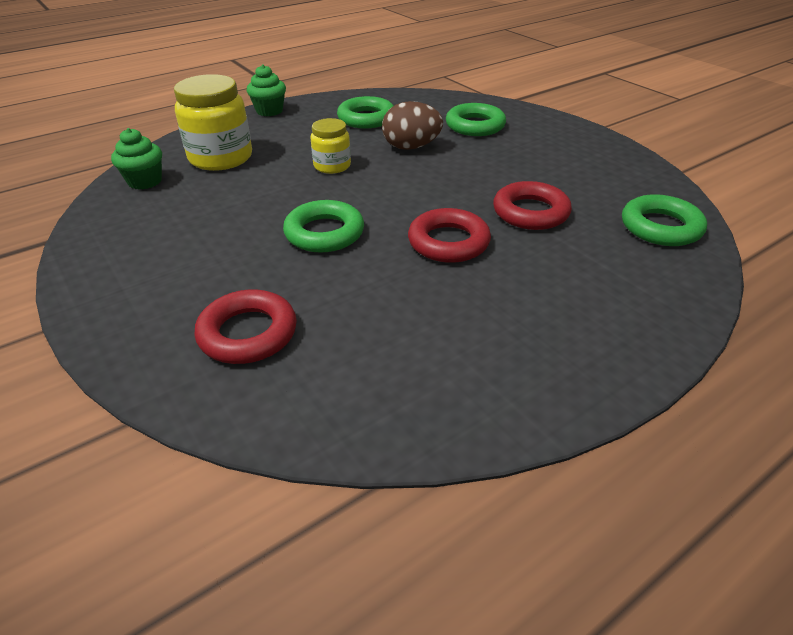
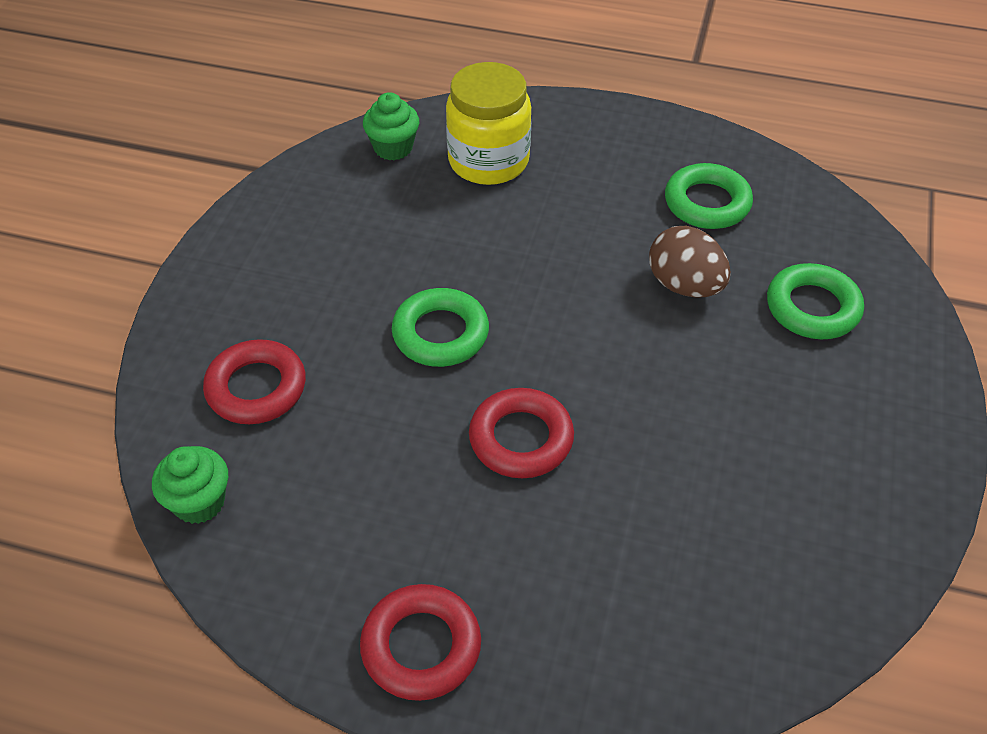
camera: 50 degrees right, 10 degrees up
green cupcake [247,65,286,116] -> green cupcake moved to [152,446,228,524]
yellow jar [310,118,351,174] -> none
red ring [493,181,572,230] -> red ring moved to [360,584,481,701]
green ring [622,194,707,246] -> none

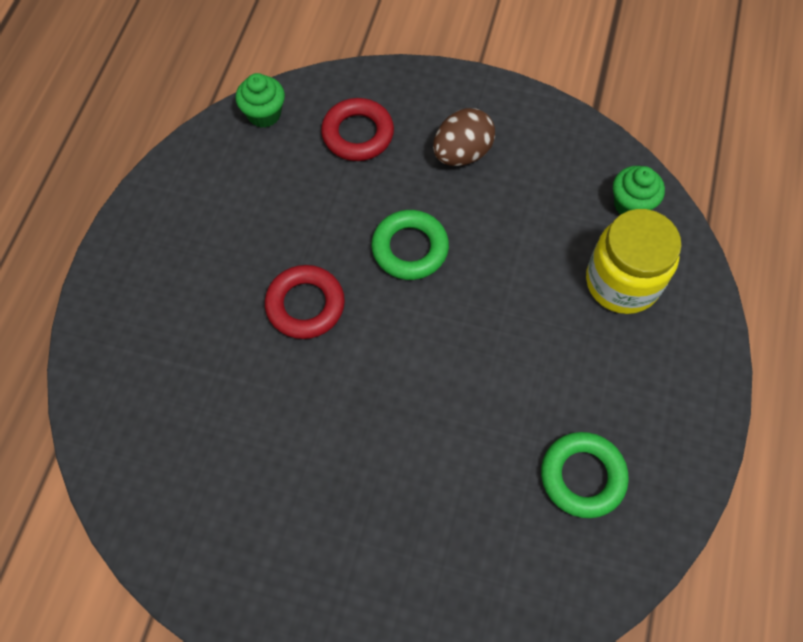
camera: 90 degrees right, 15 degrees up
red ring [360,584,481,701] -> none
brown egg [649,226,731,298] -> brown egg moved to [433,108,495,166]
green ring [767,263,864,339] -> none

